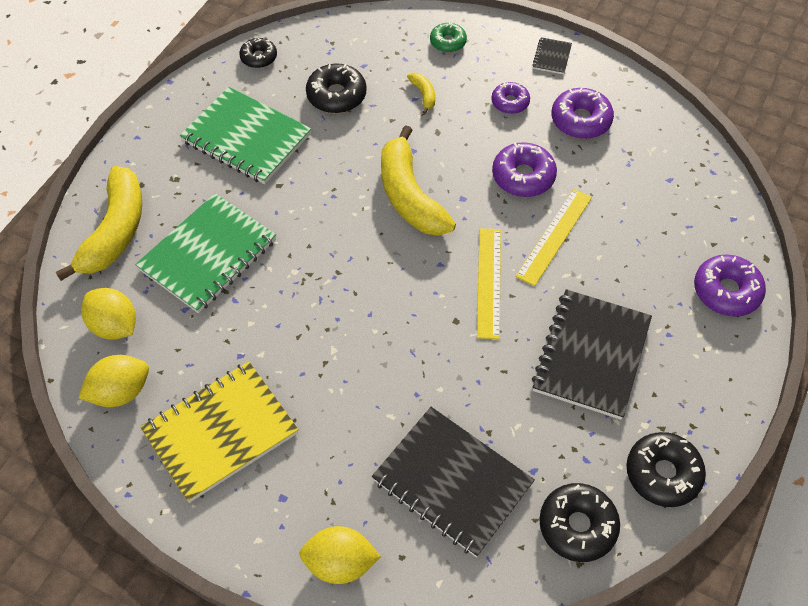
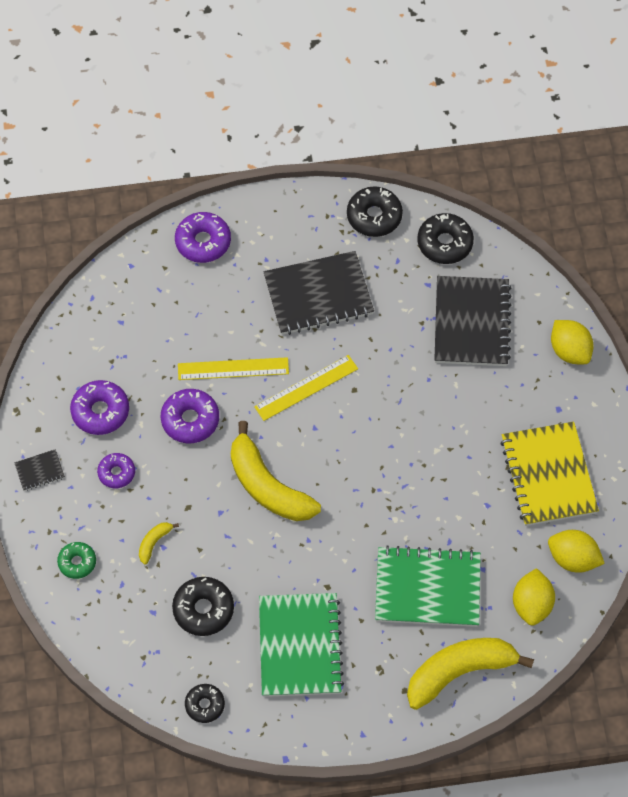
camera: 125 degrees left, 5 degrees up
yellow notebook [140,362,299,503] -> yellow notebook turned 60 degrees clockwise [500,422,599,526]
yellow banana [381,125,456,236] -> yellow banana turned 105 degrees clockwise [231,421,321,521]

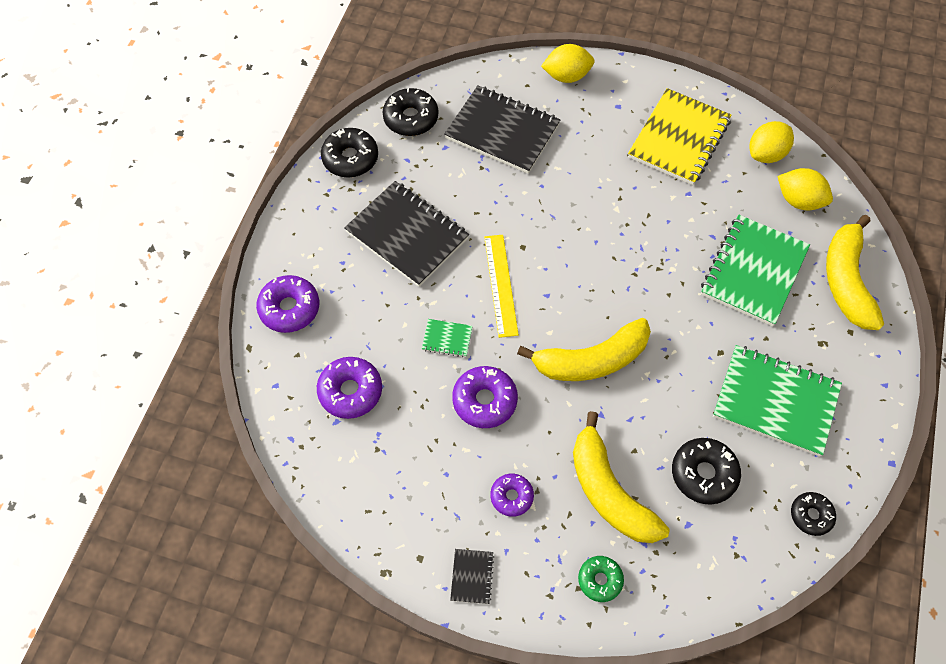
camera: 65 degrees left, 0 degrees up
purple donut [70,380,129,435] -> purple donut moved to [317,357,382,419]
yellow banana [139,522,179,565] -> yellow banana [573,411,670,543], size x2.36
yellow ruler [178,357,289,380] -> green notebook [422,319,473,357]
black notebook [264,251,374,335] -> black notebook turned 60 degrees counterclockwise [344,181,469,287]
yellow notebook [500,422,599,526] -> yellow notebook turned 75 degrees counterclockwise [628,88,731,185]

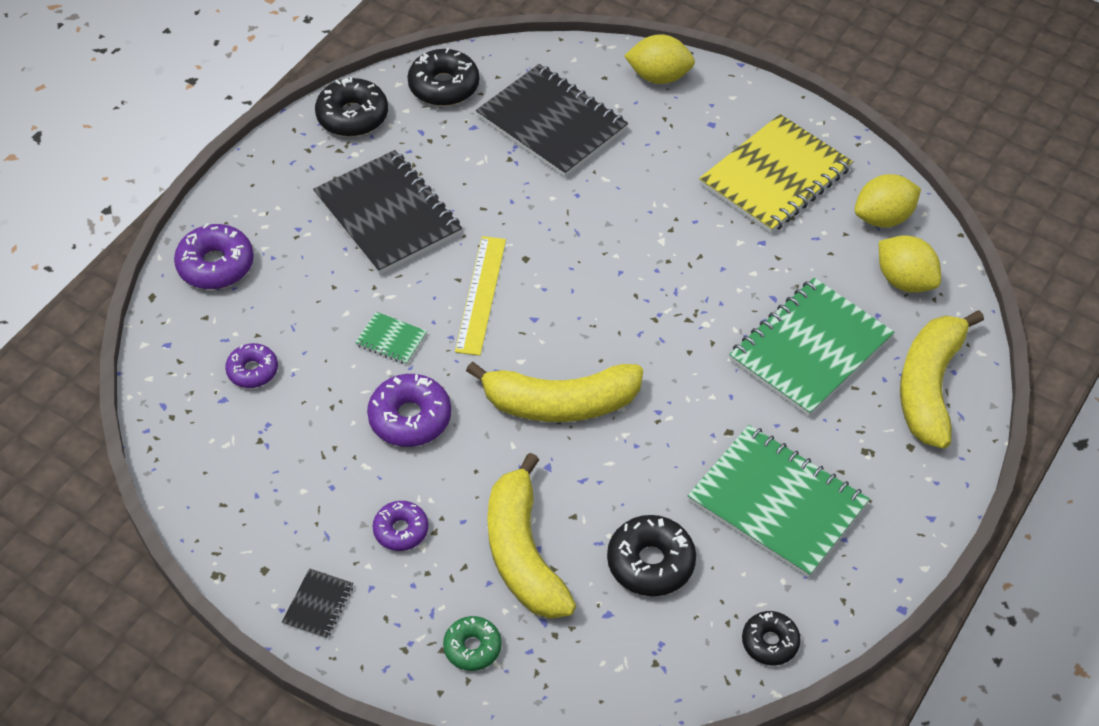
camera: 15 degrees right, 10 degrees down
purple donut [317,357,382,419] -> purple donut [225,343,278,388], size x0.64

